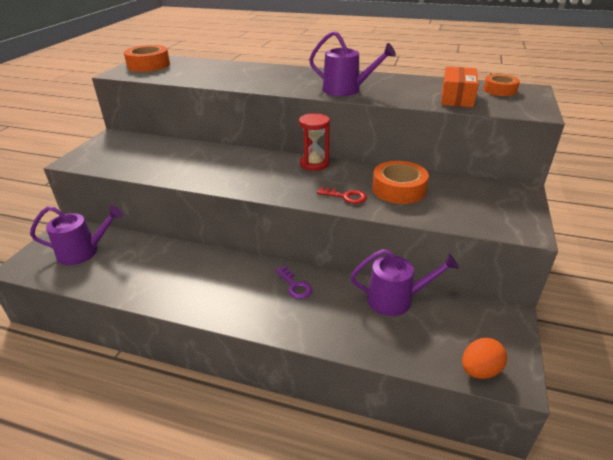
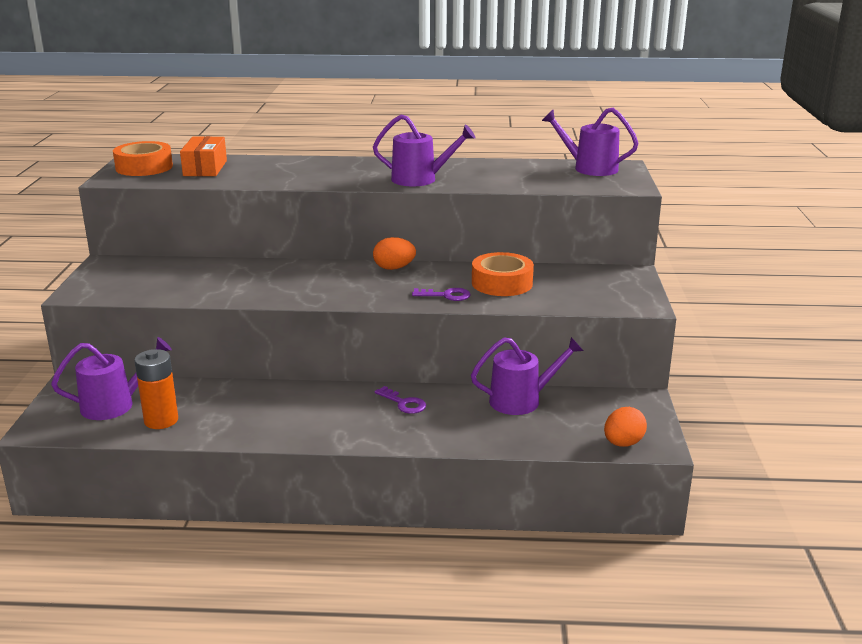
camera: 15 degrees left, 10 degrees down
red hourglass [299,113,330,171] -> orange egg [373,237,416,270]
red key [317,187,367,204] -> purple key [412,288,471,301]
orange box [441,67,479,107] -> orange box moved to [180,136,227,176]
orange tape [483,74,520,96] -> purple watering can [542,108,639,176]
none -> orange battery [134,349,178,429]

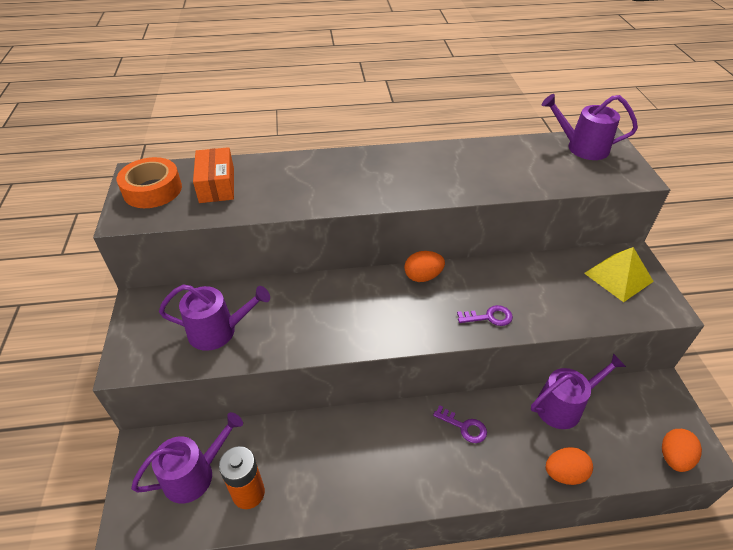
camera: 10 degrees left, 20 degrees up
purple watering can [373,114,475,186] -> purple watering can moved to [159,285,270,351]
orange tape [472,252,534,296] -> none
none -> orange egg [546,447,593,485]
none -> yellow pyramid [584,247,654,302]

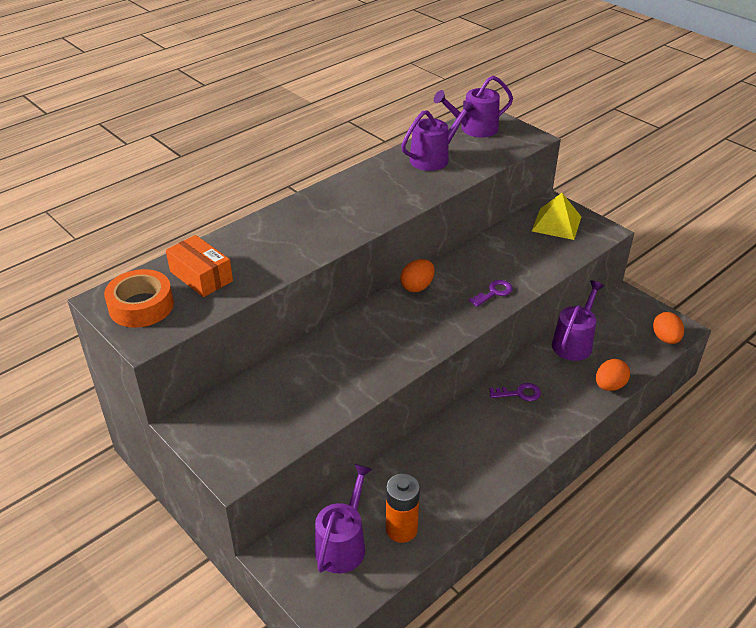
camera: 35 degrees left, 5 degrees down
purple watering can [159,285,270,351] -> purple watering can moved to [401,100,475,171]

